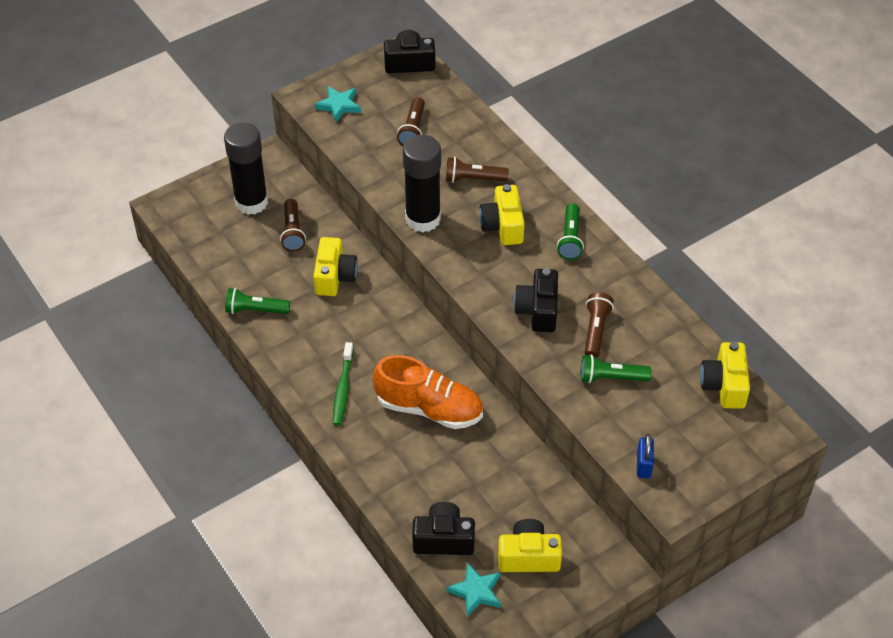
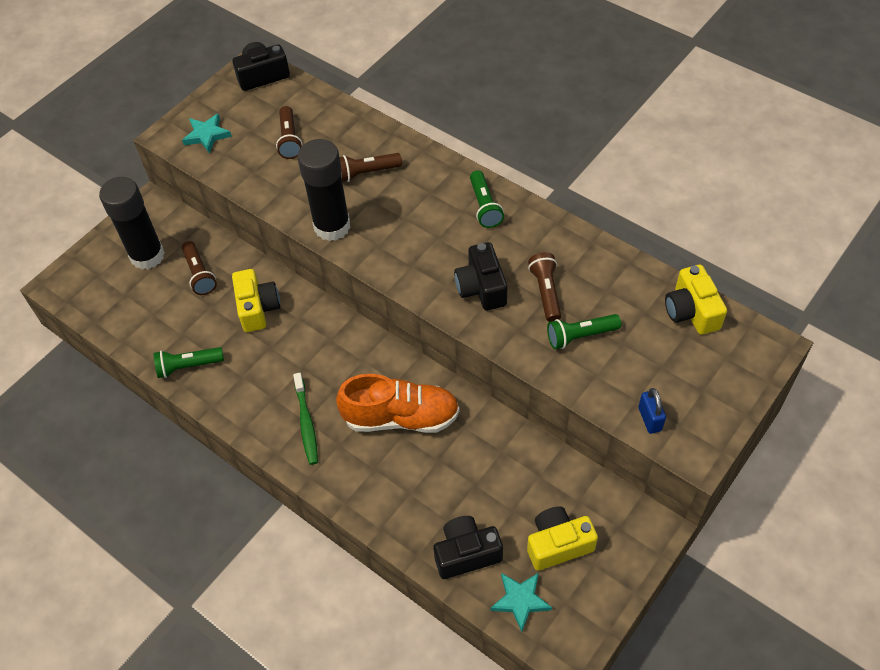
camera: 15 degrees left, 5 degrees up
yellow camera [479,184,525,245] -> none

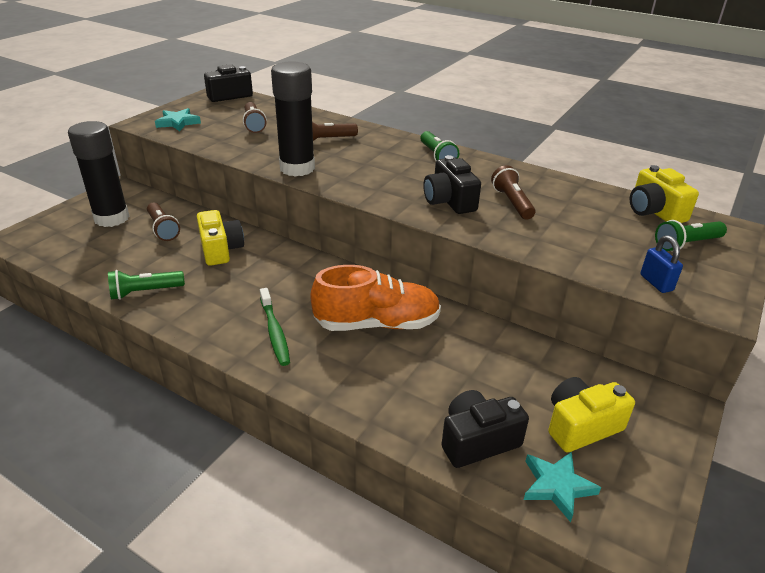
camera: 10 degrees left, 20 degrees down
green flashlight [547,314,621,349] -> green flashlight moved to [655,220,727,252]

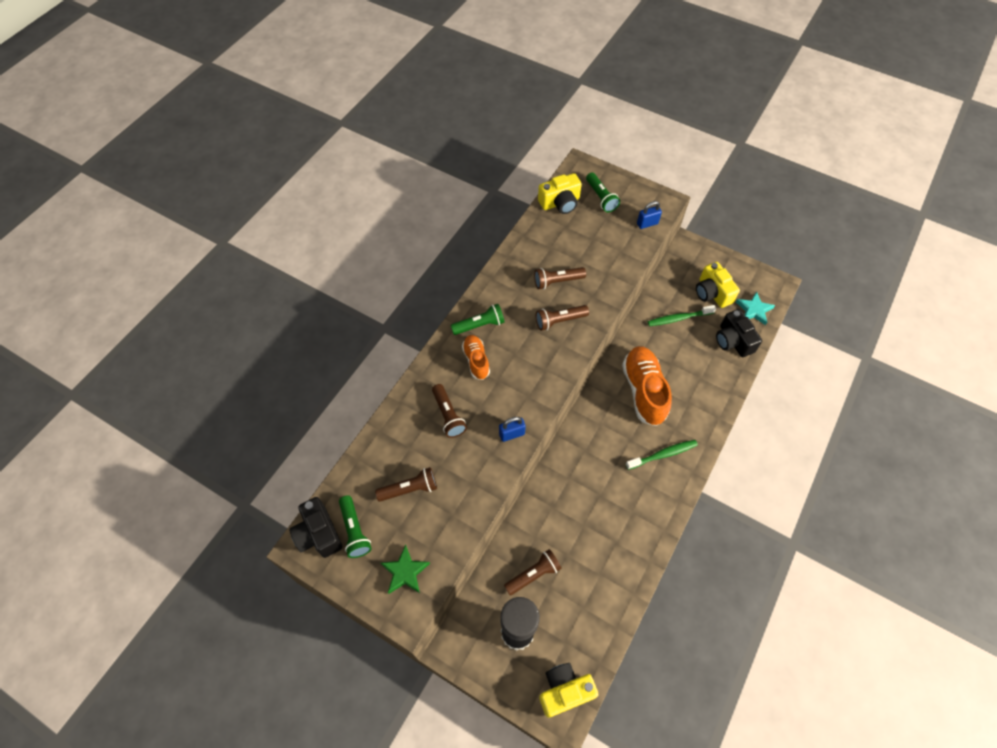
camera: 90 degrees left, 25 degrees up
green flashlight [108,270,185,300] -> green flashlight moved to [339,495,372,558]
turquoise star [155,108,201,131] -> green star [381,545,430,594]
yellow camera [197,210,244,266] -> yellow camera moved to [539,663,599,718]
black glue stick [271,61,315,177] -> blue padlock [499,417,526,442]
black camera [423,155,481,214] -> brown flashlight [536,305,589,331]
none -> orange shoe [462,335,490,380]
none -> green toothbrush [648,305,716,326]

